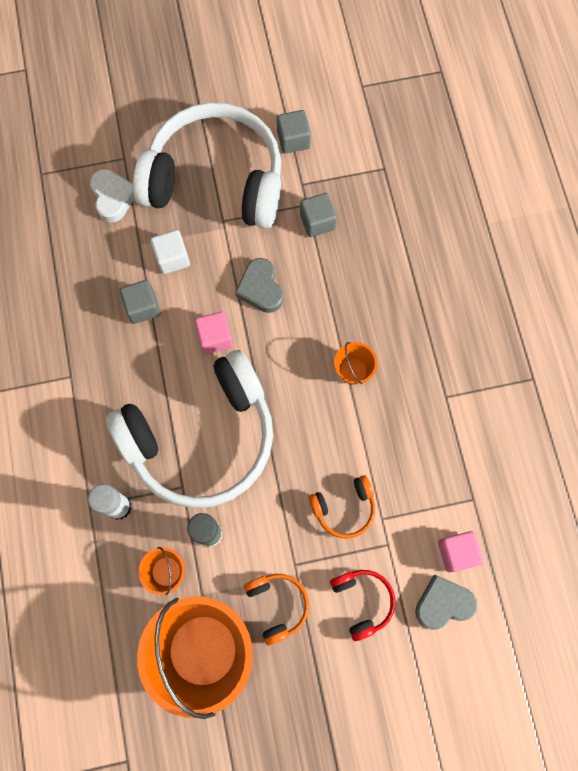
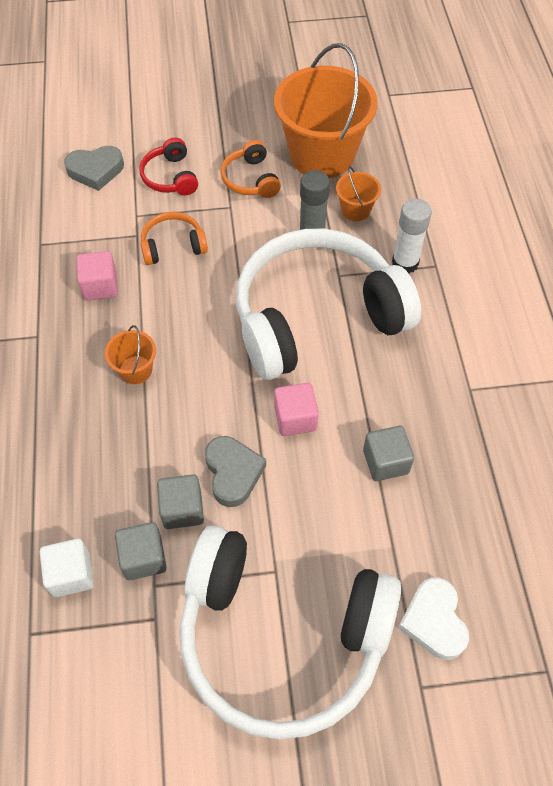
camera: 175 degrees left, 15 degrees down
white cube [150,230,190,274] -> white cube moved to [40,539,94,597]
grey cube [277,110,311,154] -> grey cube moved to [157,474,204,529]
pink cube [438,531,483,572] -> pink cube moved to [76,251,118,301]

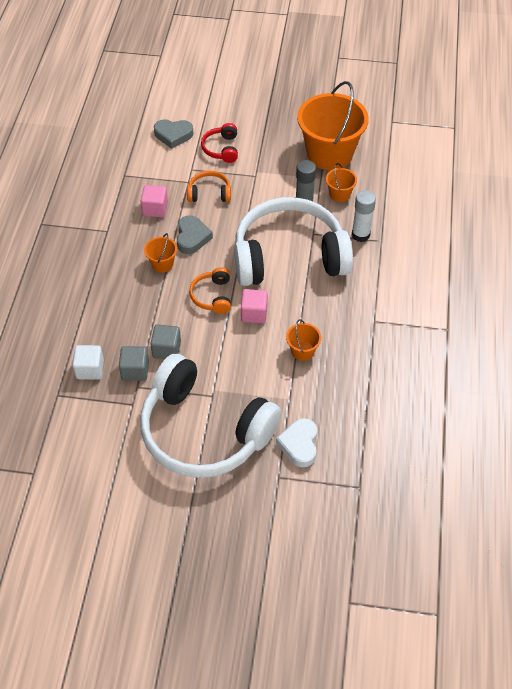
camera: 15 degrees right, 5 degrees down
grey heart [205,436,266,507] -> grey heart moved to [177,215,213,254]
orange headphones [221,140,281,198] -> orange headphones moved to [189,267,231,314]
grey cube [363,426,414,481] -> orange bucket [286,320,322,361]

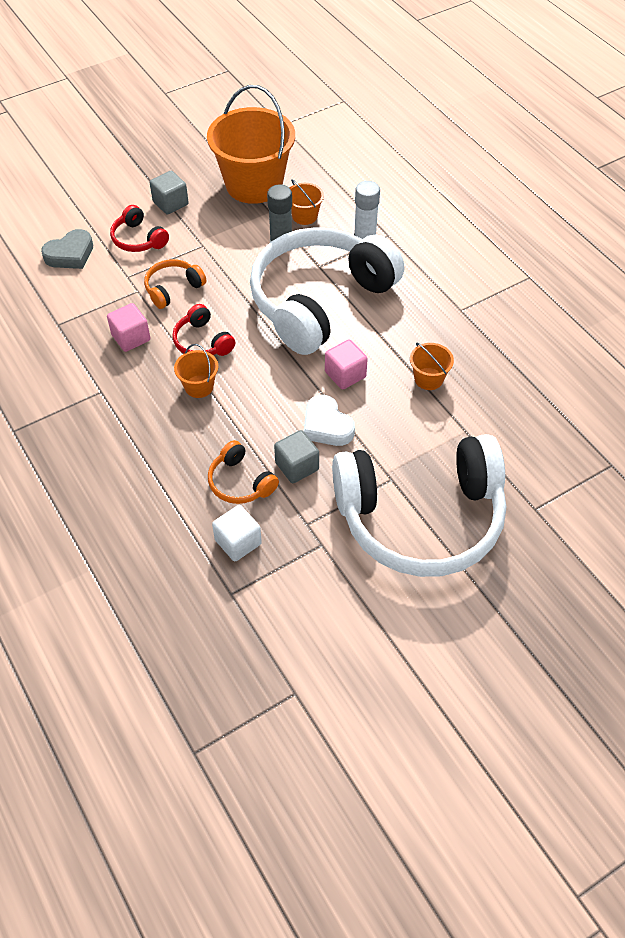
camera: 40 degrees left, 0 degrees up
grey cube [119,346,149,381] -> grey cube moved to [150,171,189,215]
grey heart [177,215,213,254] -> red headphones [172,304,235,356]
orange headphones [189,267,231,314] -> orange headphones moved to [208,440,279,504]
white heart [276,418,317,467] -> white heart moved to [304,395,355,446]

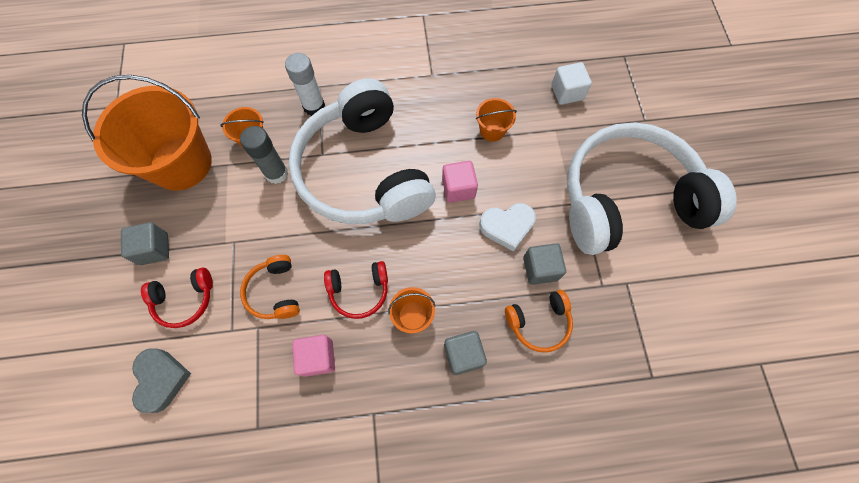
camera: 65 degrees left, 15 degrees up
white cube [212,505,262,561] -> white cube moved to [551,62,592,105]
white headphones [332,434,506,577] -> white headphones turned 120 degrees counterclockwise [567,122,737,255]
none -> grey cube [444,331,487,375]

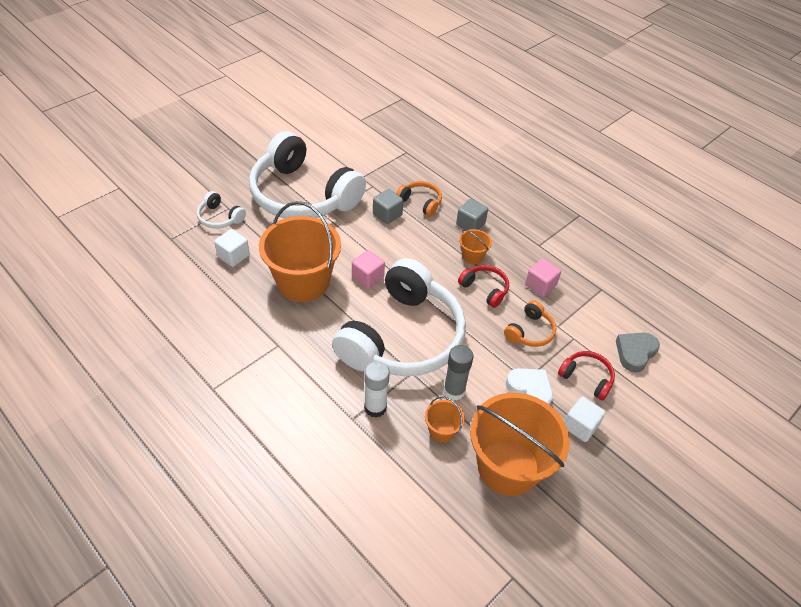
camera: 130 degrees left, 20 degrees down
grey cube [121,222,169,265] -> white cube [564,397,606,442]
orange bucket [476,98,517,141] -> orange bucket [259,201,341,302], size x2.30
white heart [479,203,536,252] -> white heart moved to [506,368,553,405]
none -> white headphones [197,191,246,228]

